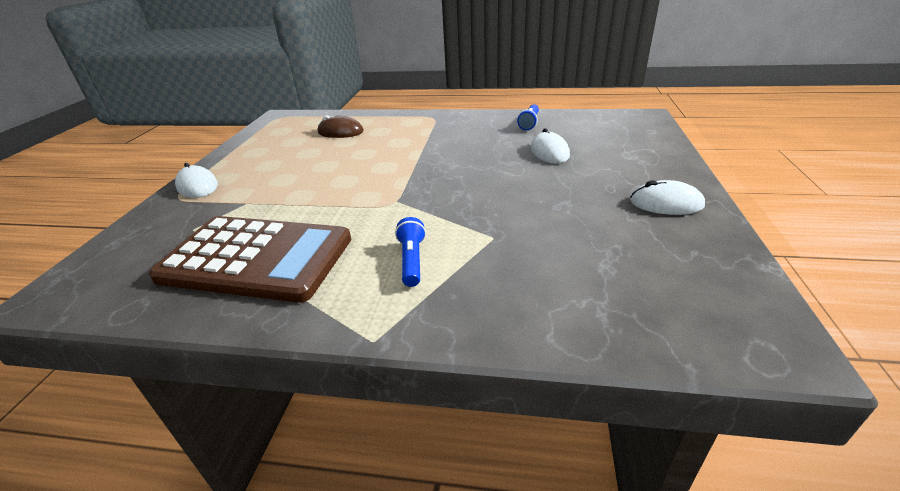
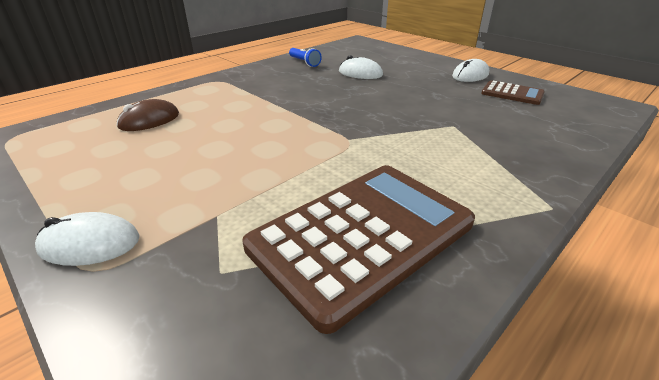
camera: 55 degrees left, 0 degrees up
blue flashlight [395,217,426,287] -> none
none -> brown calculator [481,80,545,105]

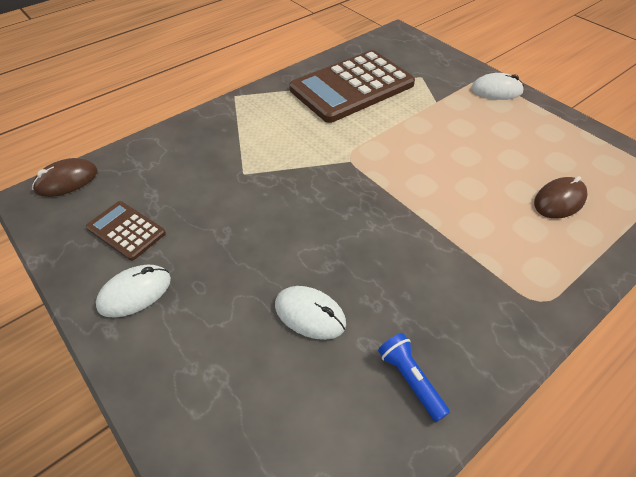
camera: 175 degrees left, 15 degrees up
none -> brown mouse [32,158,98,197]

